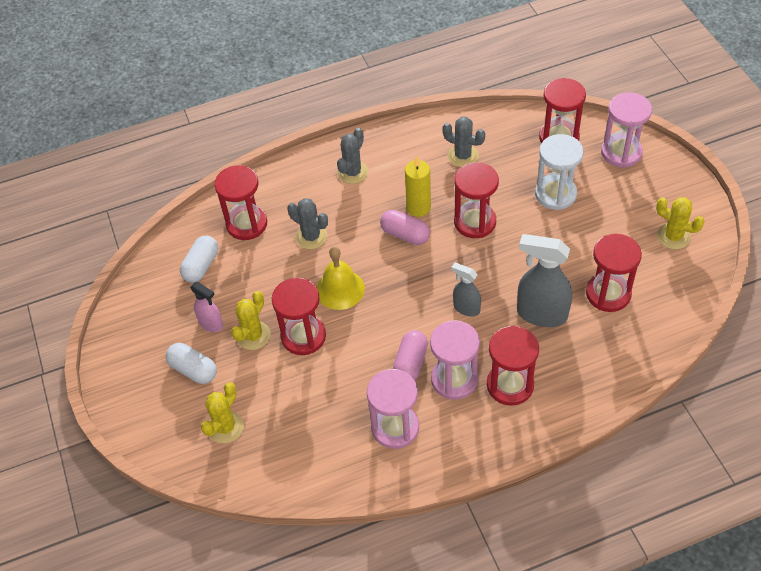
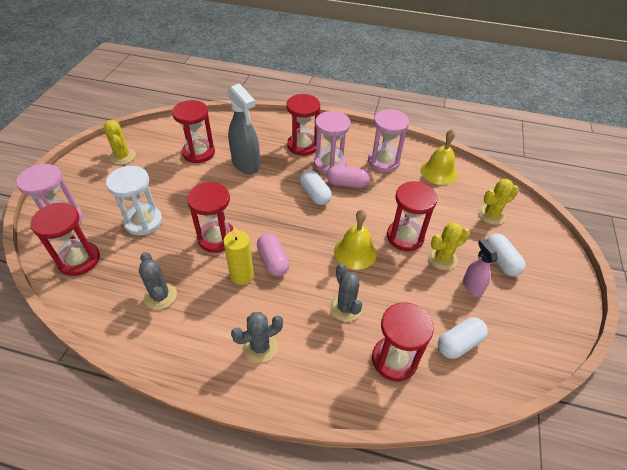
camera: 150 degrees left, 5 degrees down
pink capsule [393,330,428,381] -> pink capsule turned 45 degrees clockwise [327,166,370,188]
grey spray bottle [451,263,481,317] -> none
none -> white capsule [300,170,332,205]
none -> yellow bell [421,129,457,185]

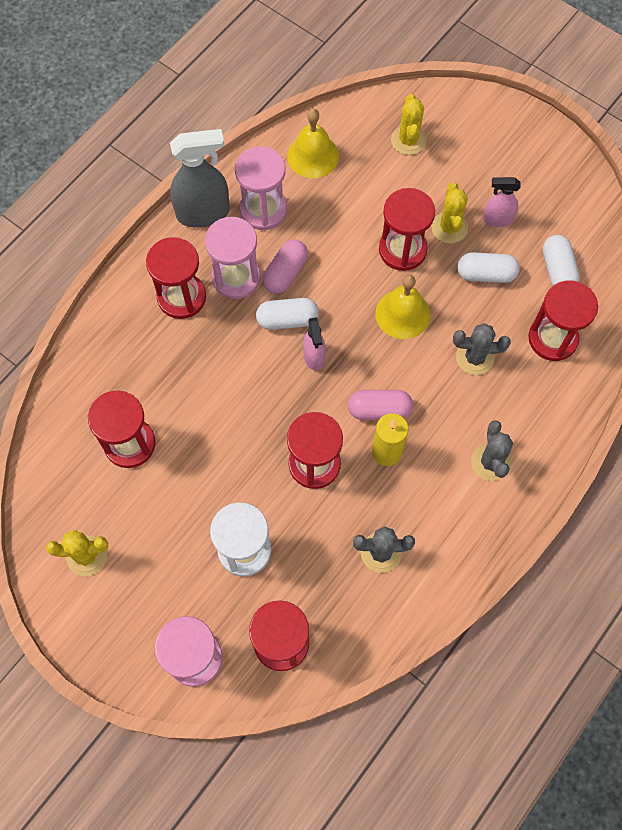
camera: 65 degrees left, 20 degrees up
grey spray bottle [228,83,260,175] -> grey spray bottle moved to [170,129,230,228]
white capsule [486,234,526,277] -> white capsule moved to [457,252,520,283]
none -> pink spray bottle [303,317,326,371]

